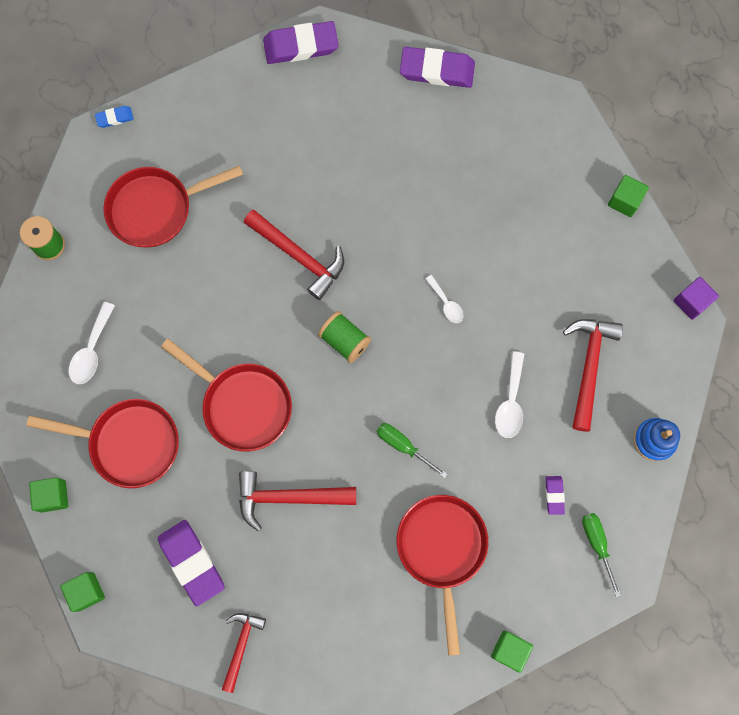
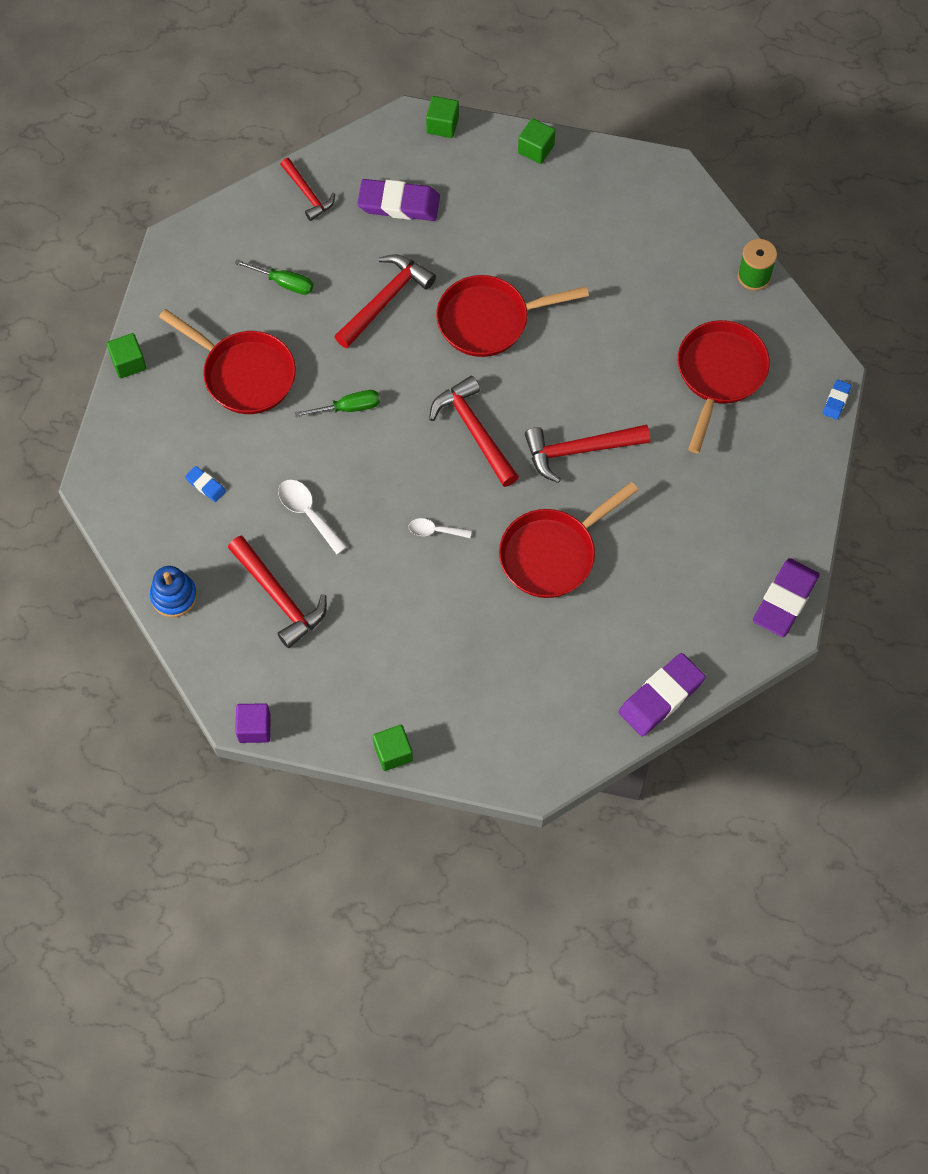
camera: 130 degrees right, 10 degrees down
red pan [26,399,179,488] -> red pan moved to [499,482,638,598]
white spoon [69,302,115,384] -> none
green spool [318,311,371,363] -> red hammer [429,376,519,487]
purple eraser [546,476,565,515] -> blue eraser [185,466,226,502]
green screwdriver [582,513,621,597] -> green screwdriver moved to [235,259,314,295]

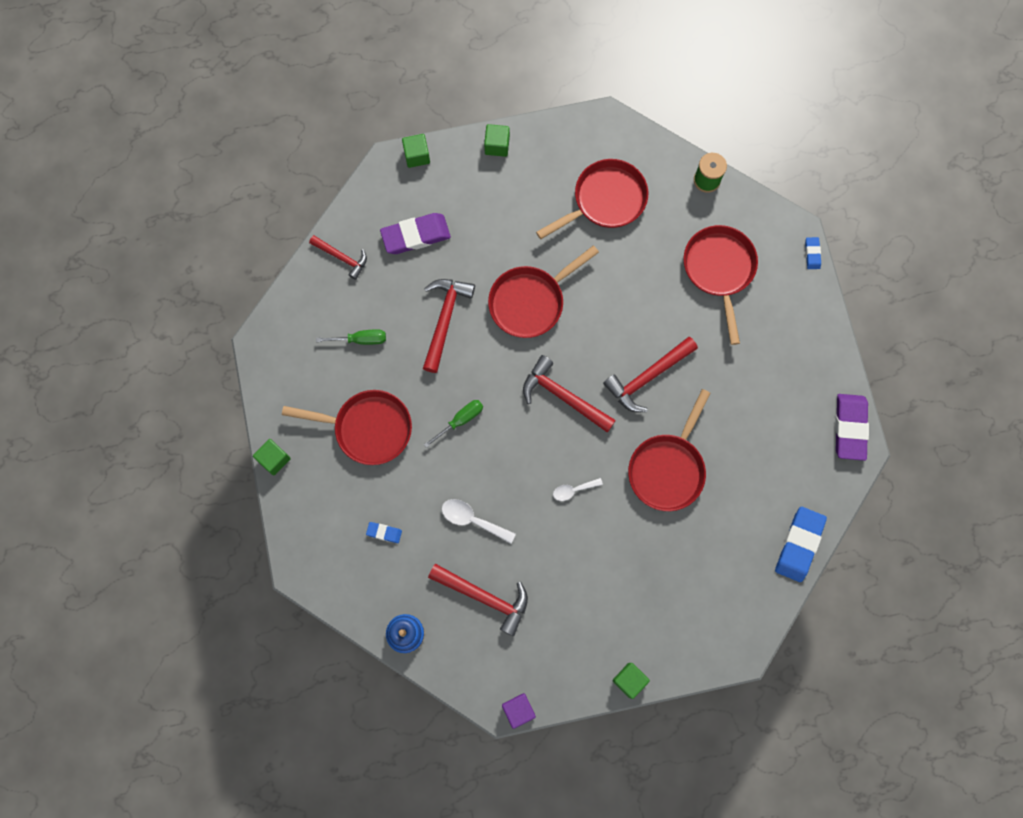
camera: 25 degrees left, 10 degrees up
purple eraser [619,653,706,737] -> blue eraser [775,507,827,582]
none -> red pan [536,159,648,239]

